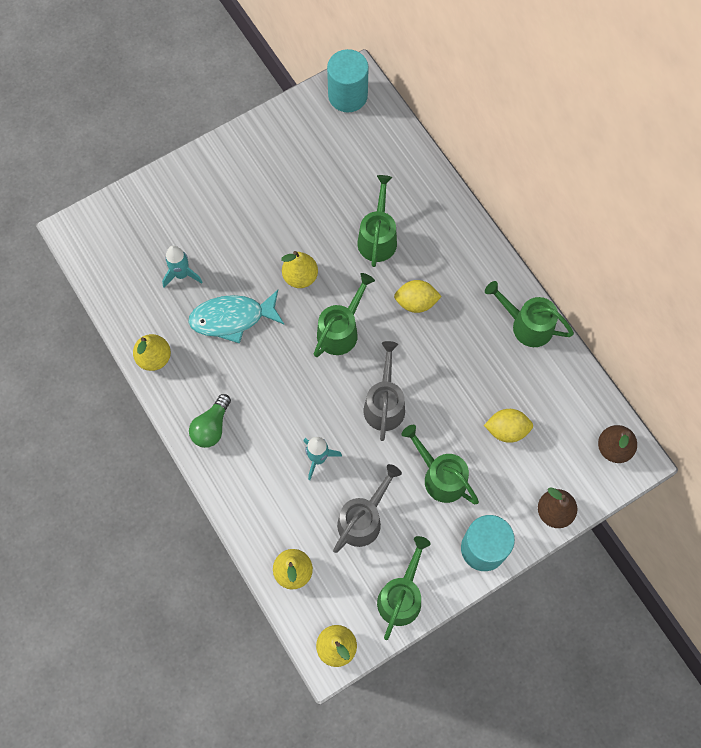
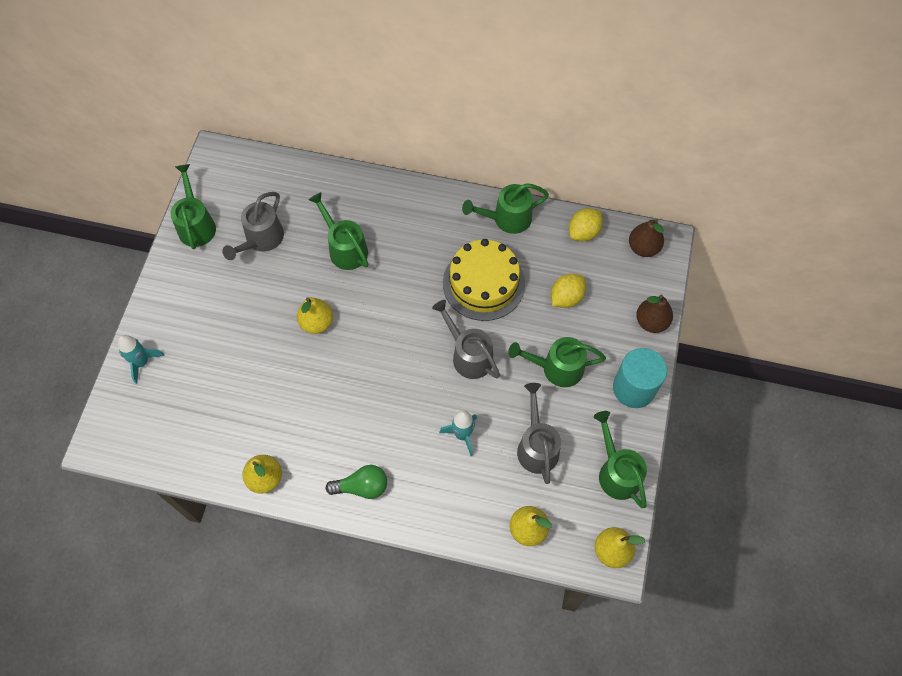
camera: 45 degrees left, 5 degrees down
turquoise rocket [162,246,202,288] -> turquoise rocket moved to [118,335,164,384]
turquoise fish [188,290,284,344] -> none
green light bulb [189,394,231,448] -> green light bulb turned 75 degrees counterclockwise [325,465,387,499]
green watering can [314,273,375,357] -> green watering can moved to [170,164,216,250]
turquoise cylinder [327,49,369,112] -> none
yellow lemon [394,280,442,313] -> yellow lemon moved to [569,208,603,241]
none -> grey watering can [222,192,284,260]
none -> yellow cake [443,239,525,321]

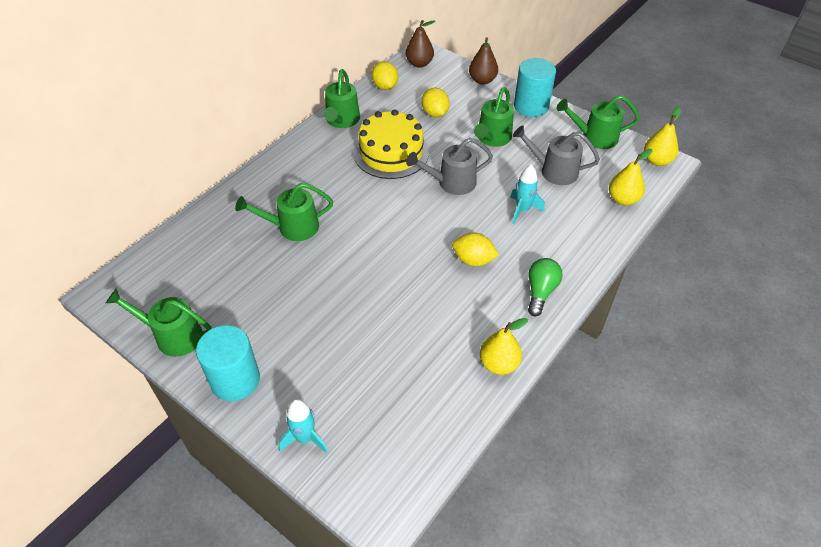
camera: 65 degrees left, 15 degrees down
grey watering can [222,192,284,260] -> none
yellow pear [297,297,333,334] -> none
none -> turquoise cylinder [196,325,260,401]
none -> yellow lemon [452,233,499,266]

